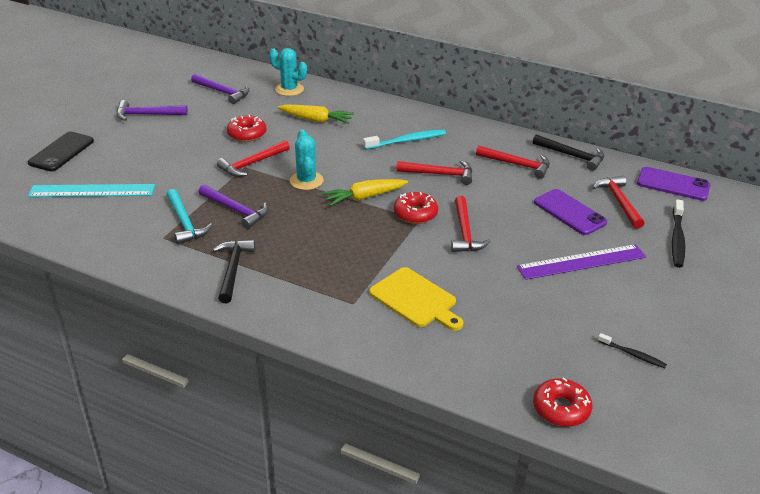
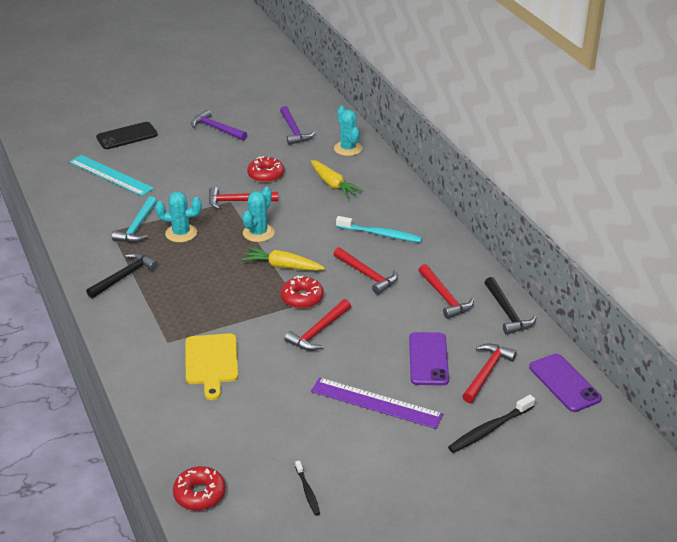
camera: 40 degrees right, 0 degrees up
purple hammer [199,185,268,229] -> turquoise cactus [155,192,202,243]

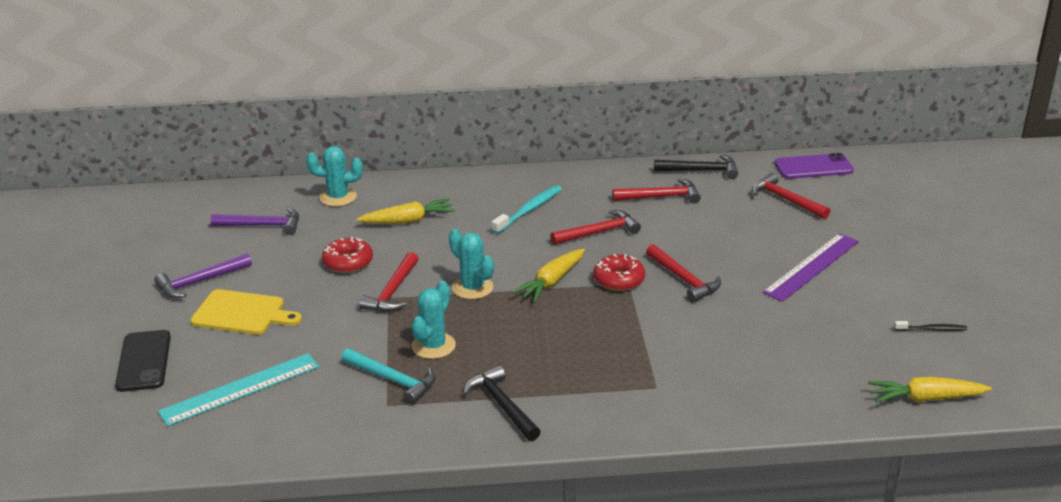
camera: 70 degrees left, 5 degrees down
red donut [173,466,226,511] -> yellow carrot [868,377,992,403]
yellow cutting board [186,333,238,400] -> yellow cutting board moved to [190,289,302,335]
purple phone [409,332,449,385] -> none
black toothbrush [448,395,535,453] -> none

